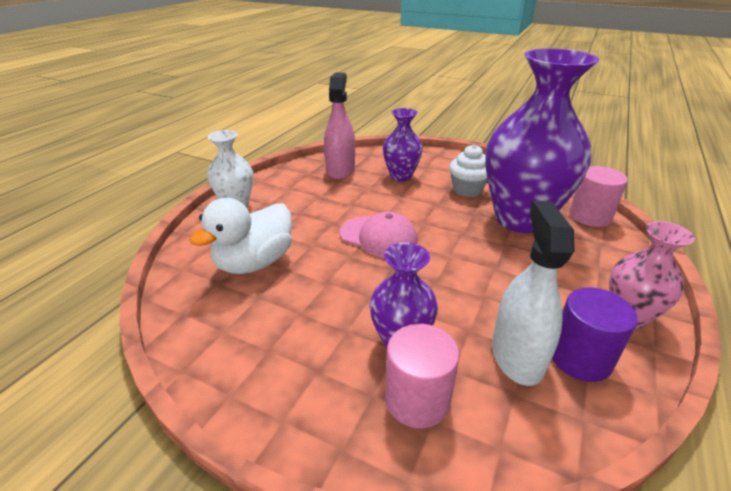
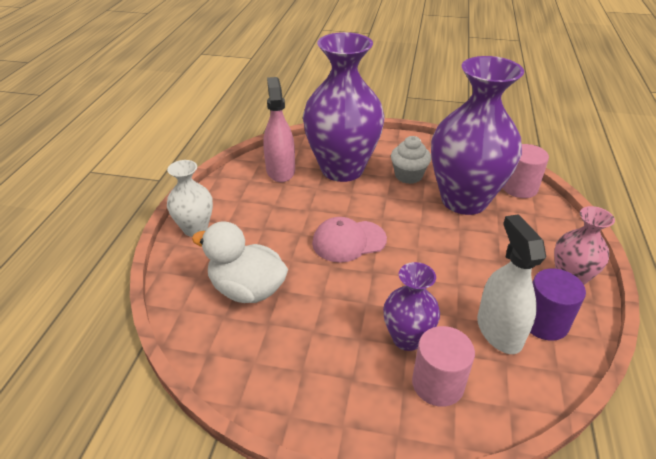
camera: 15 degrees left, 5 degrees up
white duck [190,198,292,274] -> white duck turned 90 degrees clockwise [192,221,288,303]
pink cap [340,212,418,258] -> pink cap turned 150 degrees clockwise [312,217,387,263]
purple vase [383,108,423,182] -> purple vase [303,32,385,182], size x2.02

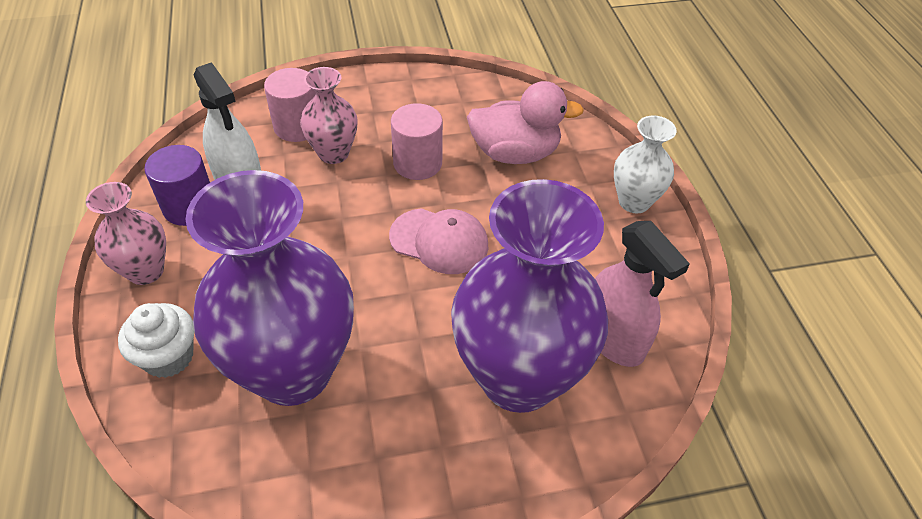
camera: 155 degrees right, 10 degrees up
white duck [192,221,288,303] -> pink duck [467,81,584,164]
pink cap [312,217,387,263] -> pink cap turned 60 degrees clockwise [389,208,488,274]
purple vase [383,262,440,351] -> pink vase [300,67,358,164]
white cupcake [391,136,431,184] -> white cupcake moved to [118,303,194,378]
pink cylinder [503,144,549,198] -> pink cylinder moved to [391,103,443,180]

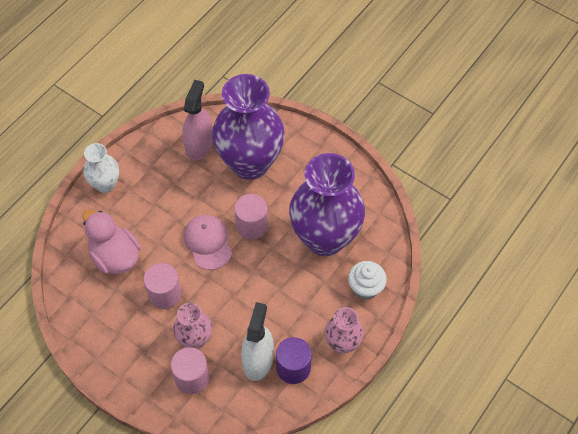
camera: 130 degrees left, 10 degrees up
none -> pink cylinder [234,194,268,239]

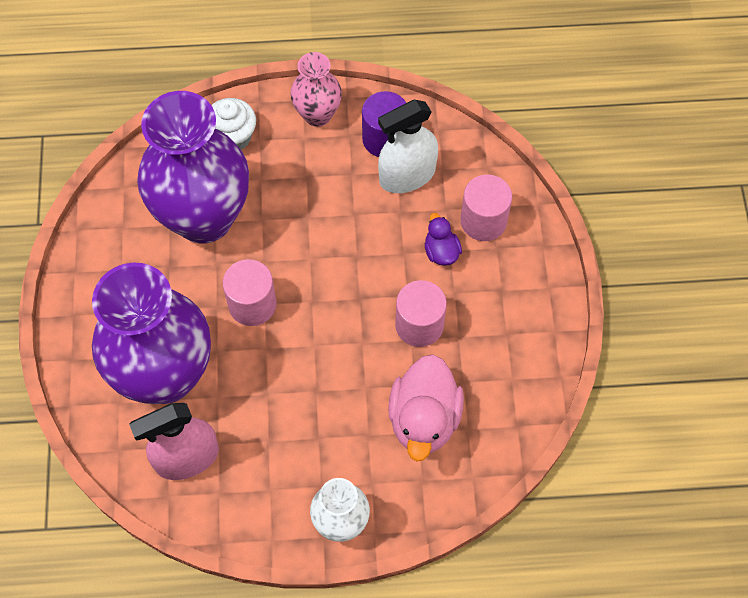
camera: 130 degrees left, 5 degrees up
pink vase [173,303,212,349] -> purple duck [425,213,462,266]
pink cap [184,215,232,270] -> none

